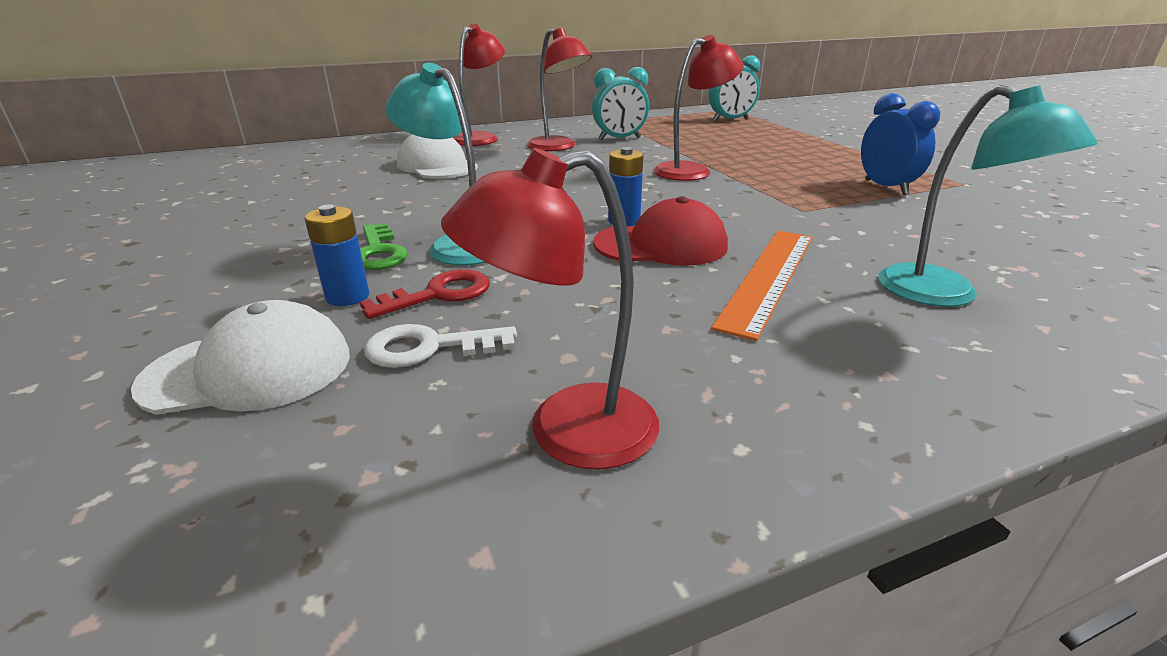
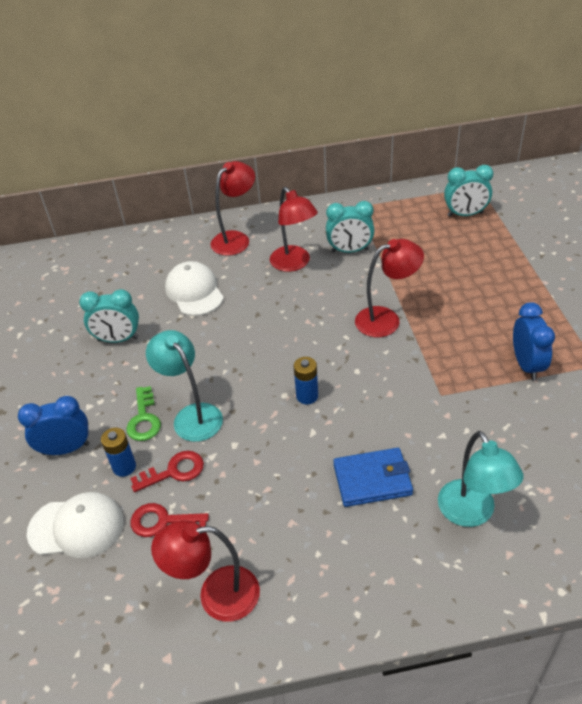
camera: 15 degrees right, 15 degrees up
white key [364,324,517,368] -> red key [130,503,209,537]
red cap [593,196,728,266] -> none
orange ruler [711,231,813,341] -> blue wallet [333,448,413,507]
none -> blue clock [18,396,89,455]
none -> turquoise clock [79,289,139,343]

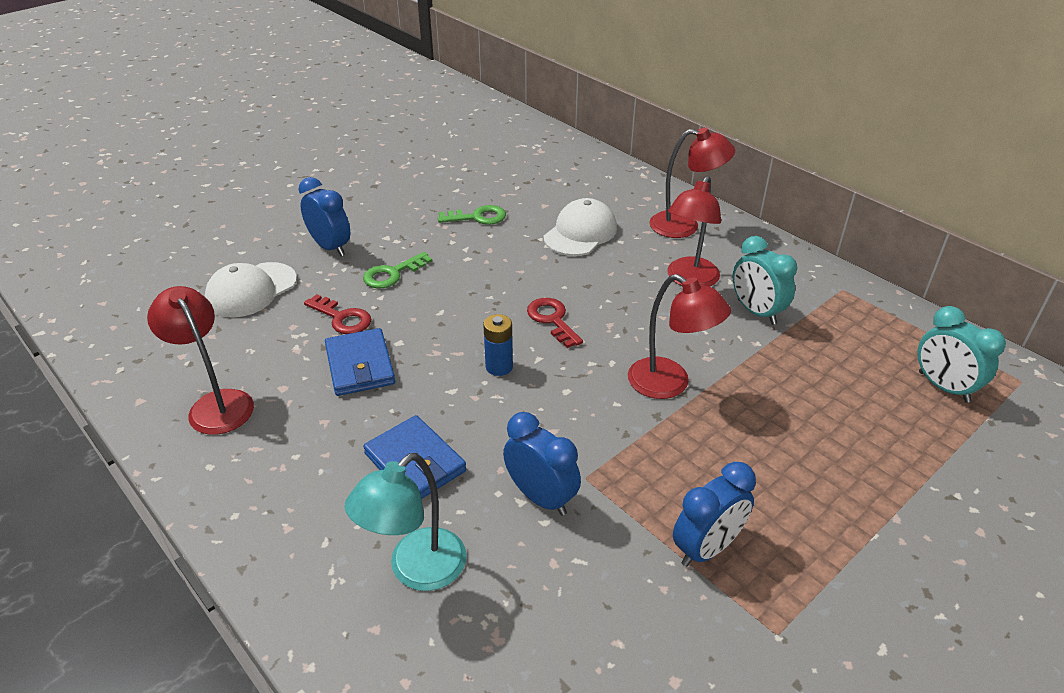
camera: 55 degrees right, 5 degrees down
white cap [27,492,124,558] -> white cap turned 75 degrees clockwise [205,262,297,318]
turquoise clock [79,289,139,343] -> green key [438,205,506,225]
blue battery [101,428,136,477] -> none
red key [130,503,209,537] -> red key moved to [527,298,583,348]
turquoise lamp [146,330,223,442] -> none
none -> blue wallet [325,328,395,396]
none -> blue clock [503,412,581,516]

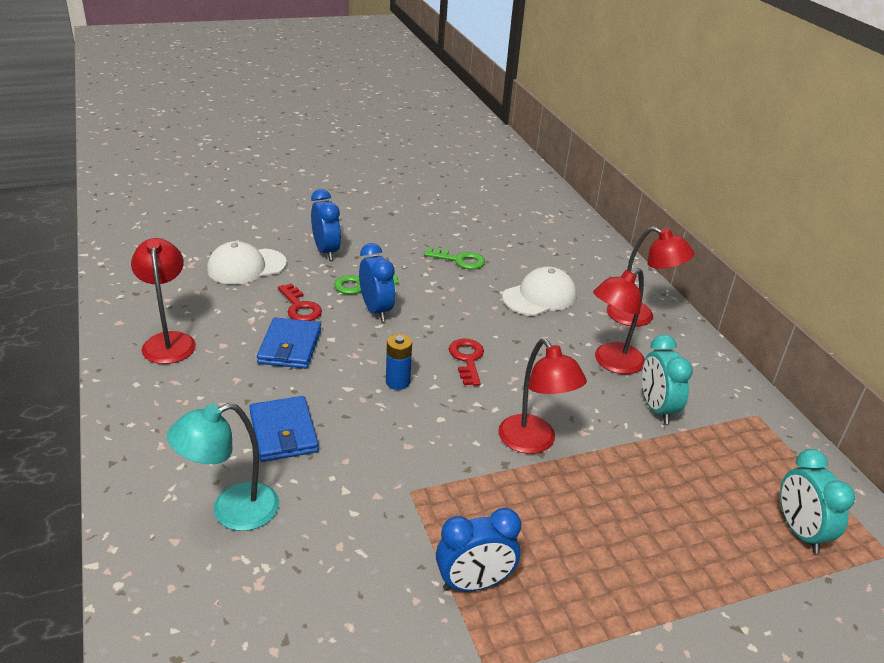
camera: 20 degrees right, 5 degrees down
blue clock [503,412,581,516] -> blue clock moved to [359,243,395,321]

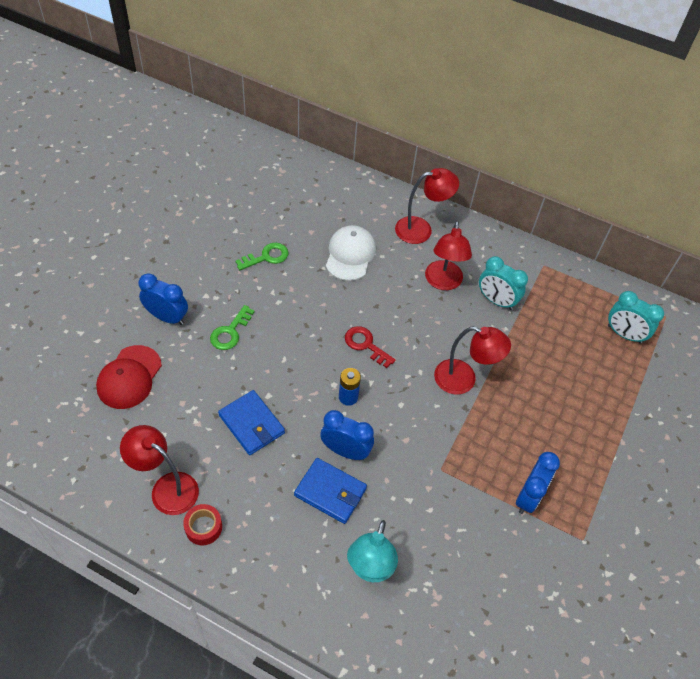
camera: 45 degrees left, 20 degrees up
white cap [207,241,287,284] -> red cap [96,345,162,409]
red key [278,283,322,321] -> none
blue clock [359,243,395,321] -> blue clock moved to [320,410,374,460]
none -> red tape [183,504,222,546]

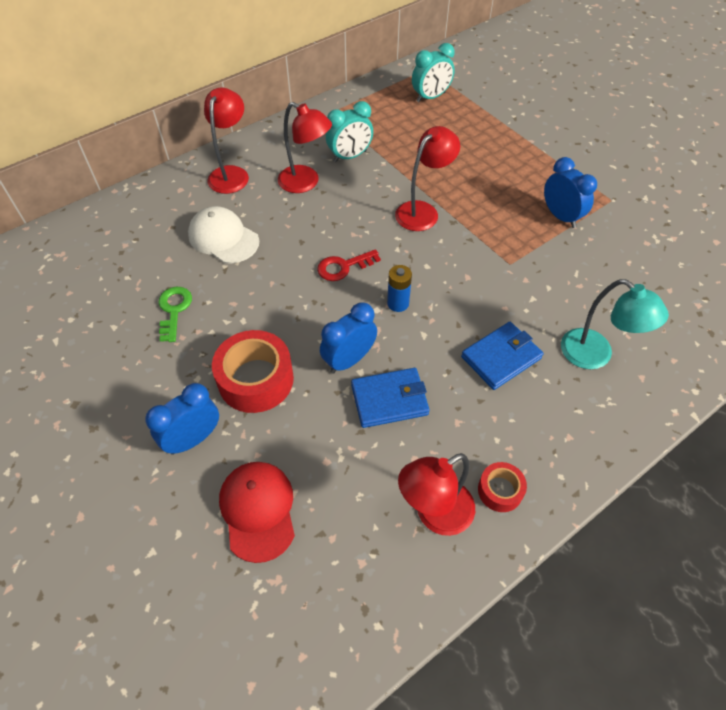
camera: 60 degrees left, 0 degrees up
red cap [96,345,162,409] -> red cap turned 150 degrees counterclockwise [219,462,295,563]
green key [210,305,255,350] -> red tape [212,330,294,413]
blue clock [320,410,374,460] -> blue clock moved to [320,302,377,374]

